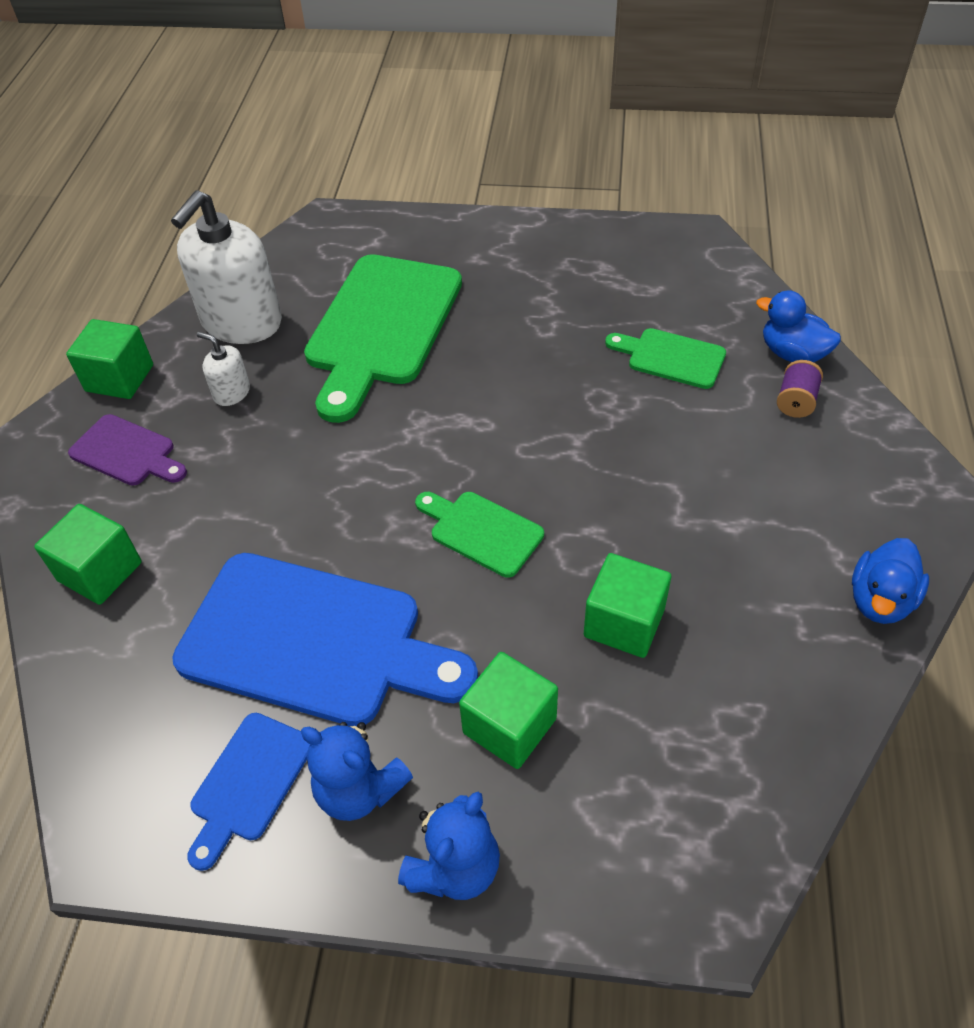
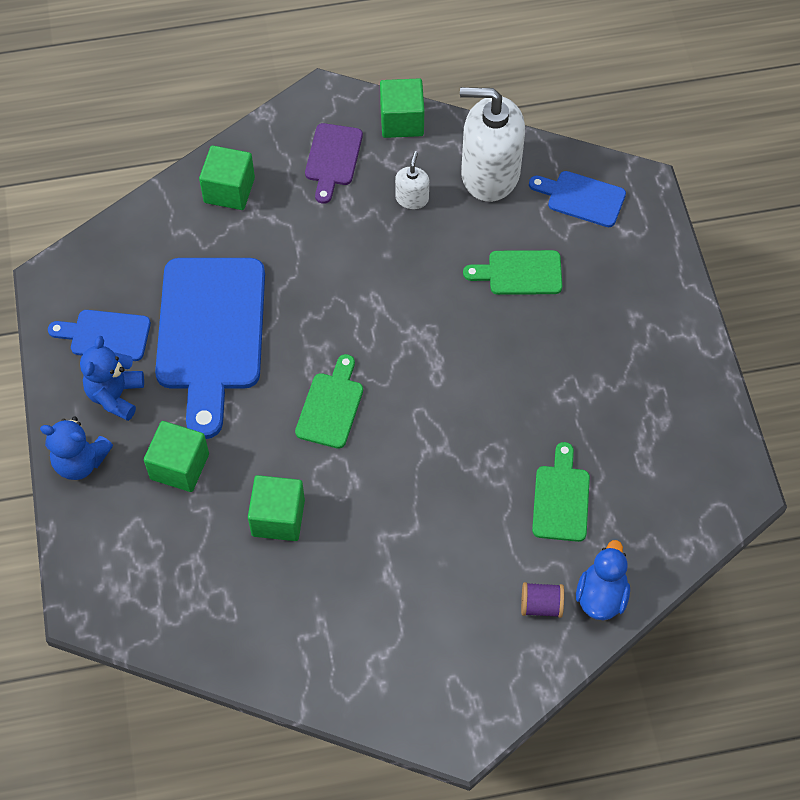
camera: 70 degrees right, 10 degrees up
green cutting board [304,254,462,423] -> green cutting board [463,250,562,295], size x0.49
blue duck [852,538,929,624] -> none
none -> blue cutting board [529,171,626,227]

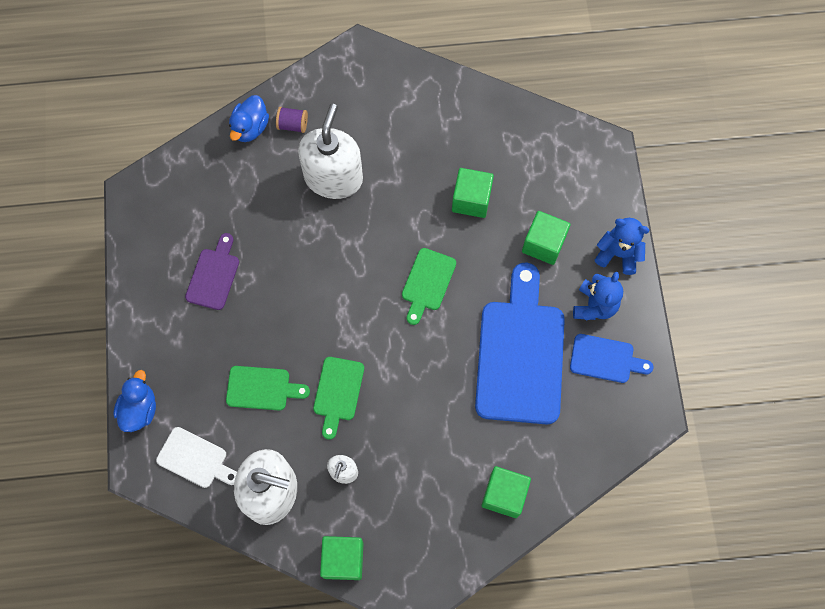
camera: 175 degrees left, 10 degrees up
purple cutting board [305,123,363,204] -> purple cutting board moved to [185,233,239,310]
blue cutting board [529,171,626,227] -> white cutting board [156,427,237,488]
green cutting board [532,442,590,542] -> green cutting board moved to [313,357,364,439]
none -> blue duck [114,370,156,432]
none -> white soap dispenser [298,104,363,199]

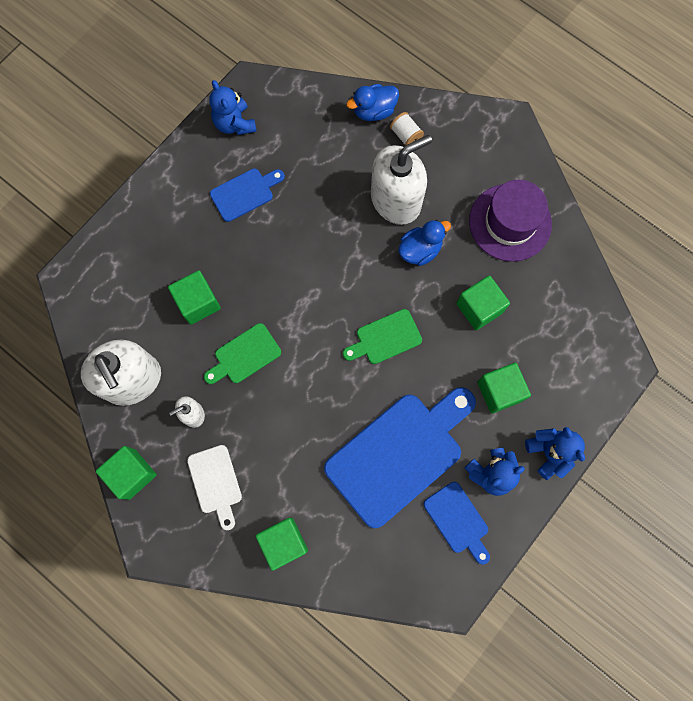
camera: 45 degrees right, 5 degrees up
blue duck [114,370,156,432] -> blue duck moved to [398,220,451,266]
white cutting board [156,427,237,488] -> white cutting board moved to [187,445,242,530]
purple cutting board [185,233,239,310] -> blue cutting board [210,168,285,222]
green cutting board [226,366,310,410] -> green cube [168,270,221,325]
purple spool [276,107,308,133] -> white spool [390,112,424,145]
none -> blue teddy bear [209,80,257,135]
none -> purple hat [469,180,552,262]

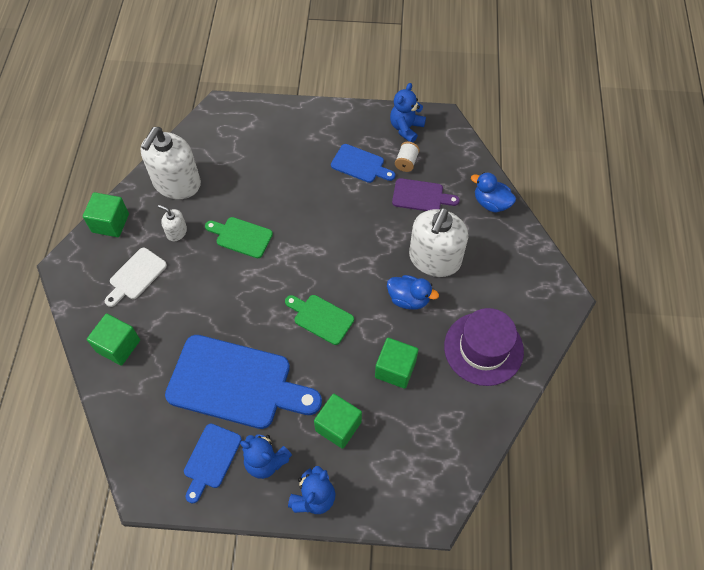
camera: 55 degrees right, 15 degrees down
green cube [168,270,221,325] -> none
white soap dispenser [371,135,432,225] -> white soap dispenser turned 90 degrees clockwise [409,207,468,277]
white spool [390,112,424,145] -> white spool moved to [395,141,420,172]
none -> purple cutting board [392,178,460,211]

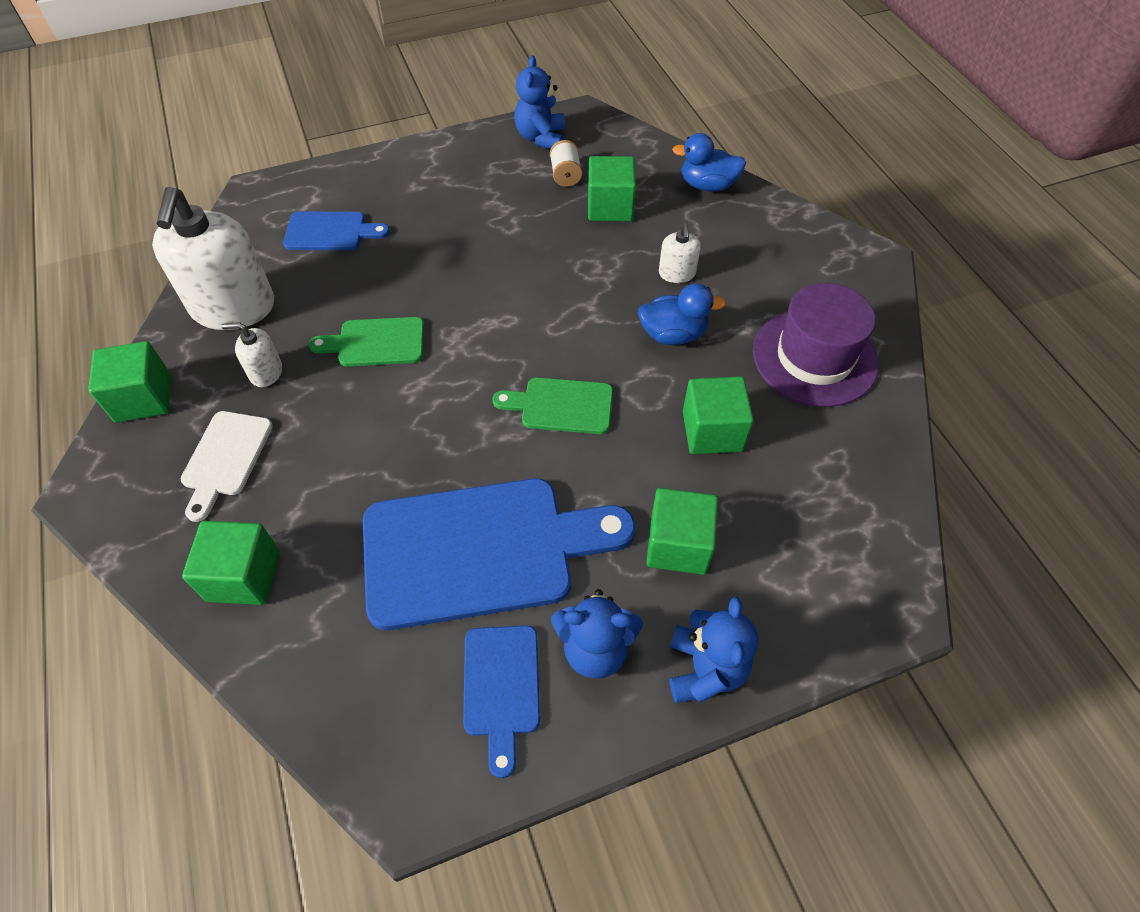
camera: 25 degrees left, 5 degrees down
blue cutting board [331,144,395,183] -> blue cutting board moved to [283,211,390,250]
purple cutting board [392,178,460,211] -> green cube [588,156,636,221]
white soap dispenser [409,207,468,277] -> white soap dispenser [659,223,701,283], size x0.45

